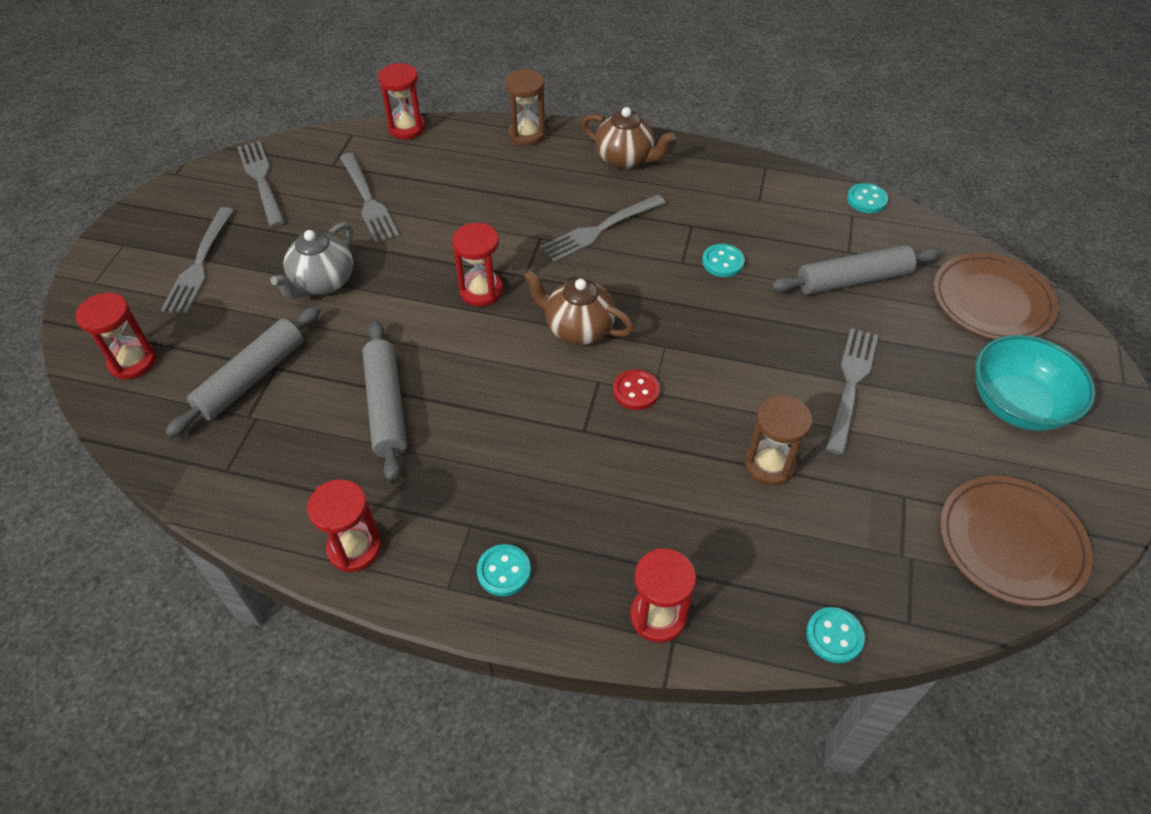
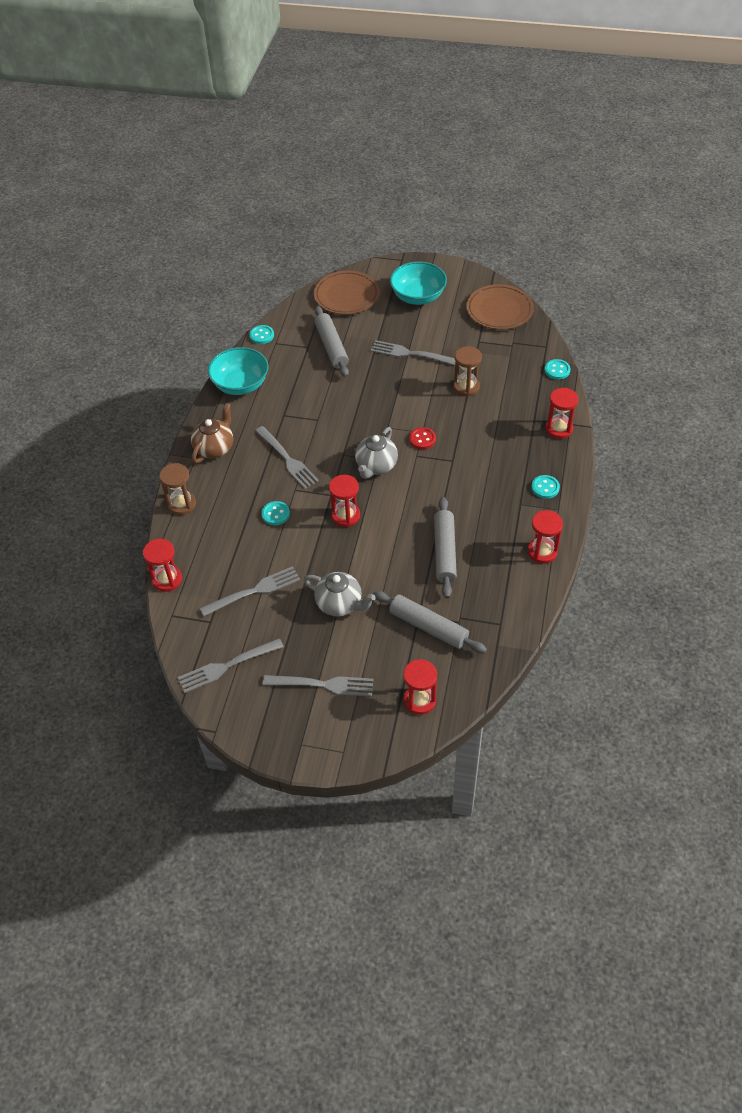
camera: 90 degrees left, 0 degrees up
grey rolling pin [362,320,407,484] -> grey rolling pin turned 75 degrees counterclockwise [434,497,457,598]
brown teapot [524,270,634,345] -> grey teapot [355,427,398,479]
turquoise button [702,244,745,277] -> turquoise button moved to [261,501,290,525]
none -> turquoise bowl [208,347,269,395]

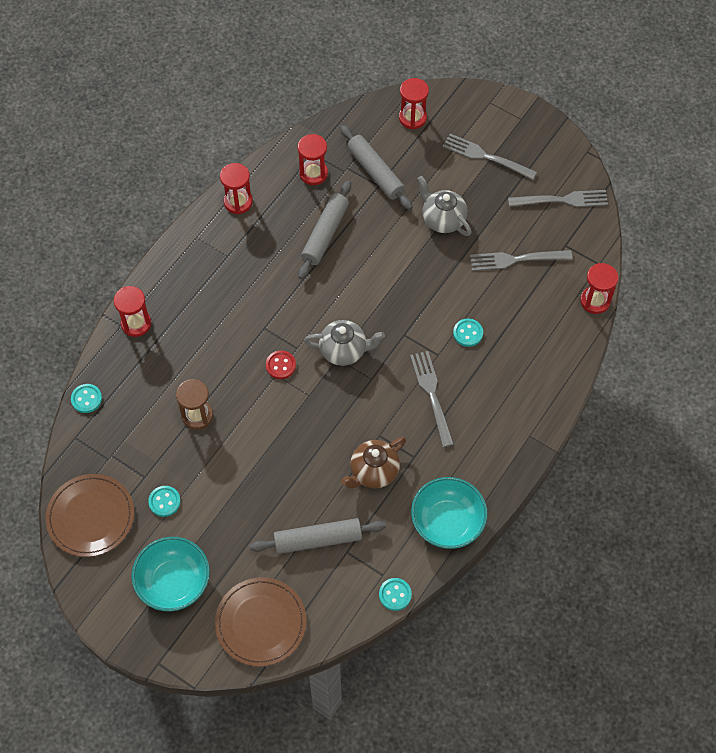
camera: 160 degrees left, 10 degrees up
brown hourglass [159,463,196,515] -> none
brown teapot [191,403,233,463] -> brown teapot moved to [341,437,406,489]
grey rolling pin [315,306,349,377] -> grey rolling pin turned 75 degrees clockwise [250,518,386,554]
red hourglass [329,475,360,527] -> red hourglass moved to [298,134,328,185]
grey teapot [355,427,398,479] -> grey teapot turned 45 degrees clockwise [304,320,385,366]
grey fork [371,340,455,365] -> none
turquoise button [531,475,560,499] -> turquoise button moved to [148,486,181,517]

